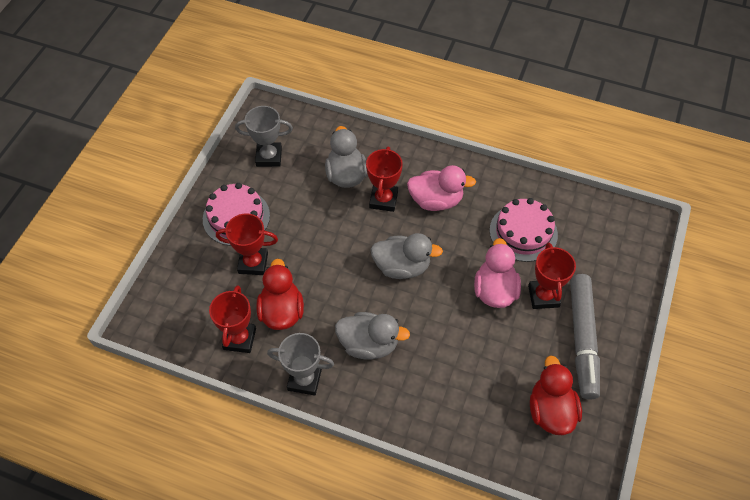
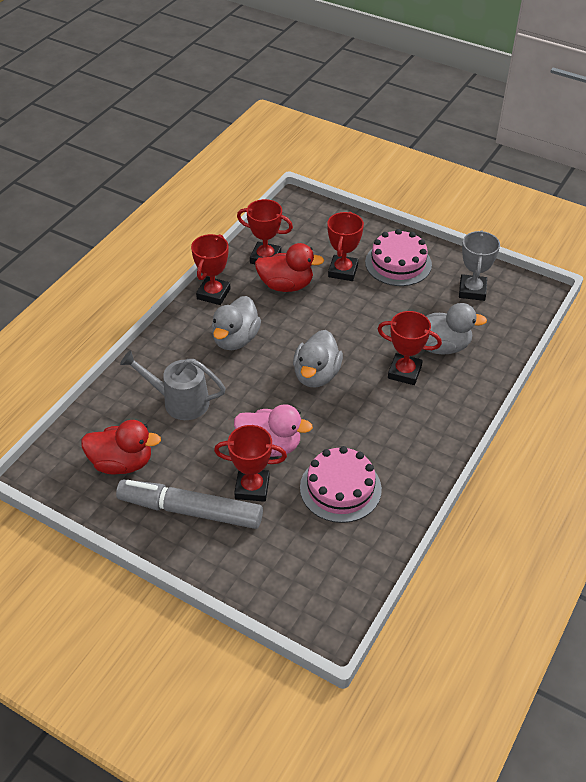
camera: 100 degrees right, 10 degrees down
grey trophy [267,333,334,396] -> red trophy [191,234,231,305]
pink duck [407,165,476,211] -> none
none -> grey watering can [120,350,226,420]

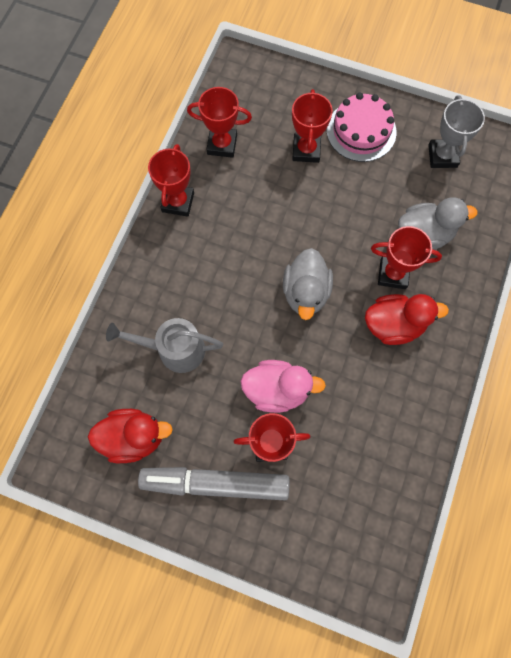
camera: 10 degrees left, 25 degrees up
grey duck [212,296,261,350] -> none
red duck [255,243,324,292] -> red duck moved to [365,294,449,345]
pink cake [300,446,382,523] -> none

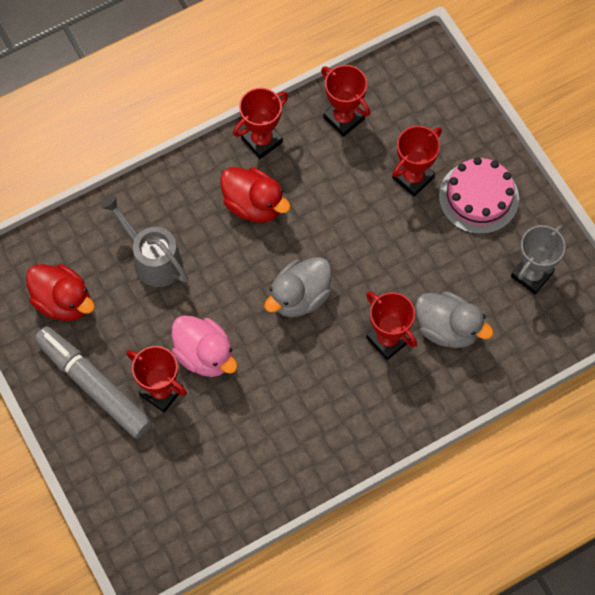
camera: 40 degrees right, 5 degrees down
red duck [365,294,449,345] -> red duck moved to [220,167,291,222]

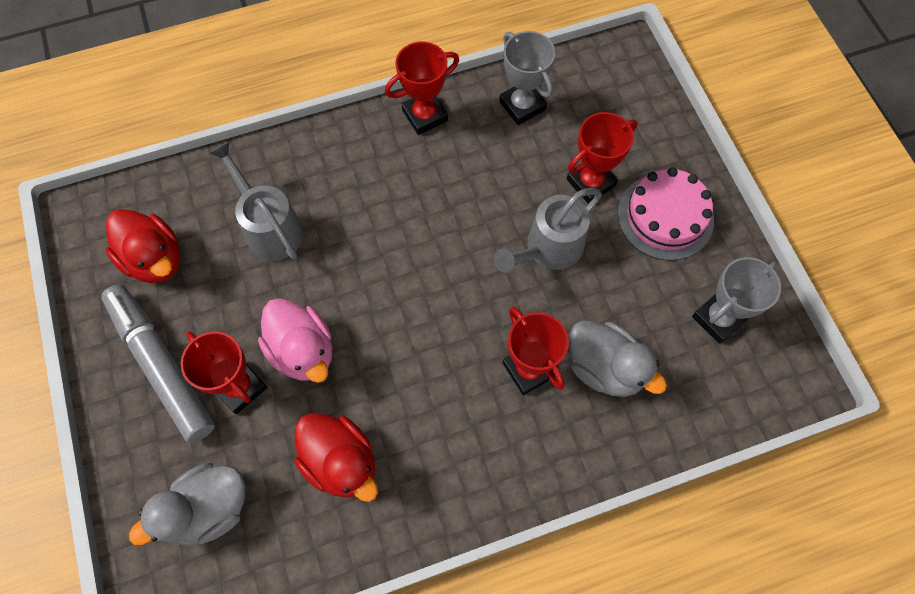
camera: 10 degrees right, 0 degrees up
red duck [220,167,291,222] -> red duck moved to [294,413,378,502]
grey duck [264,257,332,317] -> grey duck moved to [129,463,245,546]
red trophy [321,65,370,137] -> grey trophy [499,31,555,125]
none -> grey watering can [494,188,602,273]

